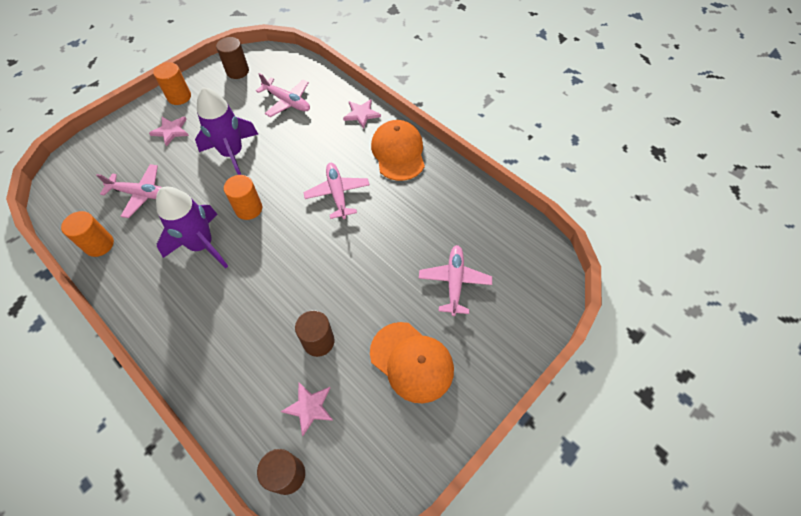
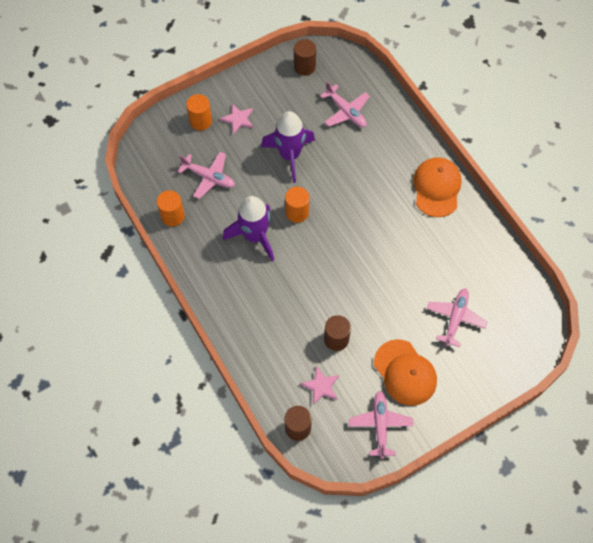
camera: 15 degrees right, 5 degrees up
orange cylinder [153,62,191,105] -> orange cylinder moved to [186,94,212,131]
pink plane [303,163,370,219] -> pink plane moved to [349,391,413,459]
pink star [343,99,381,129] -> none

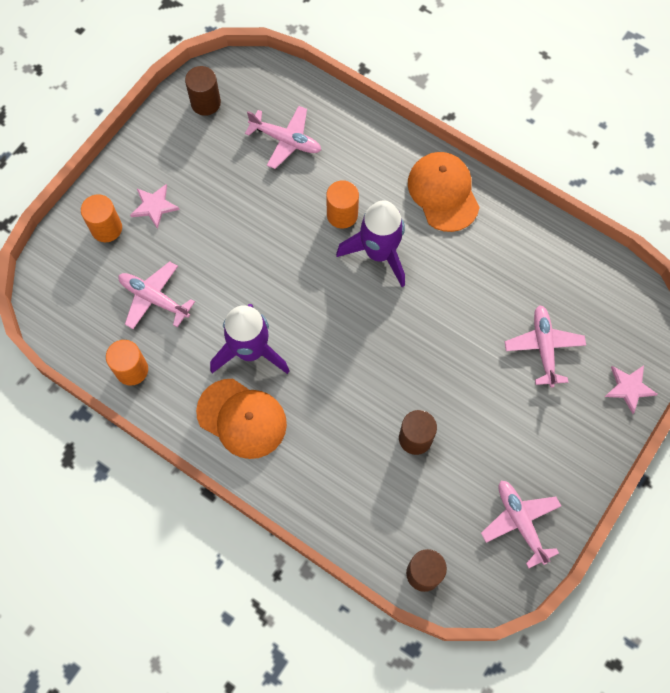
camera: 25 degrees left, 5 degrees up
pink plane [178,152,235,199] -> pink plane turned 150 degrees counterclockwise [118,261,195,329]
purple rocket [261,111,315,183] -> purple rocket moved to [336,200,405,287]
orange cylinder [285,187,309,223] -> orange cylinder moved to [326,180,359,229]
pink star [300,366,339,405] -> pink star moved to [605,366,658,414]
orange cap [374,339,437,406] -> orange cap moved to [196,379,287,459]

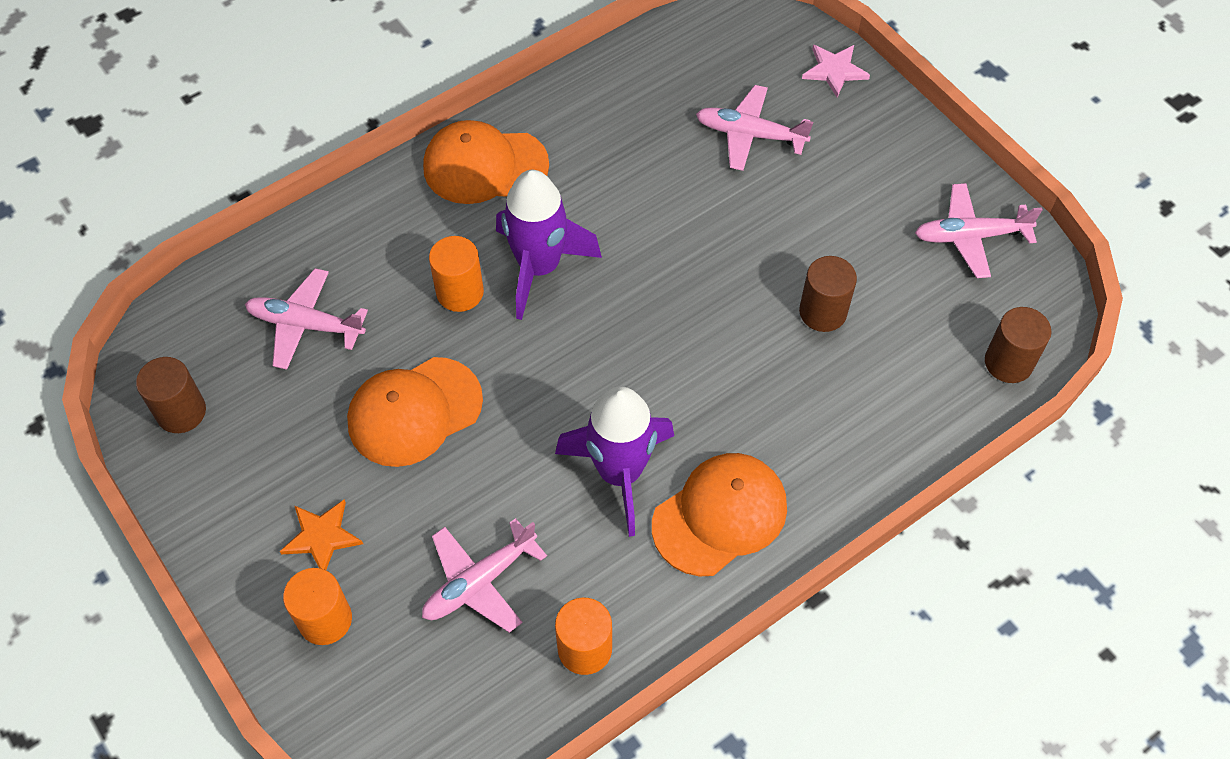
camera: 70 degrees left, 10 degrees down
pink star [130,184,180,229] -> orange star [280,499,363,570]
pink plane [245,106,321,169] -> pink plane turned 120 degrees counterclockwise [245,268,368,370]
none -> orange cap [347,357,483,467]

